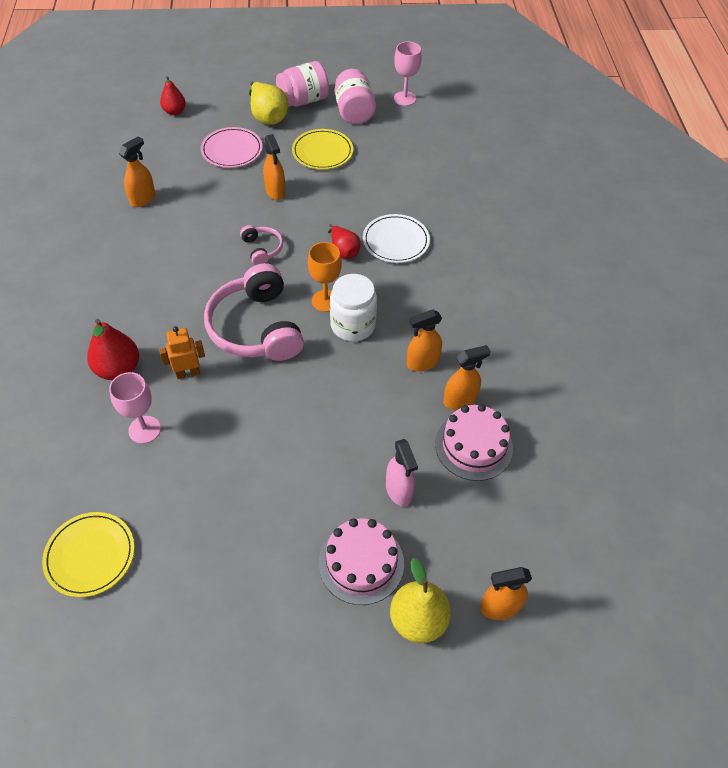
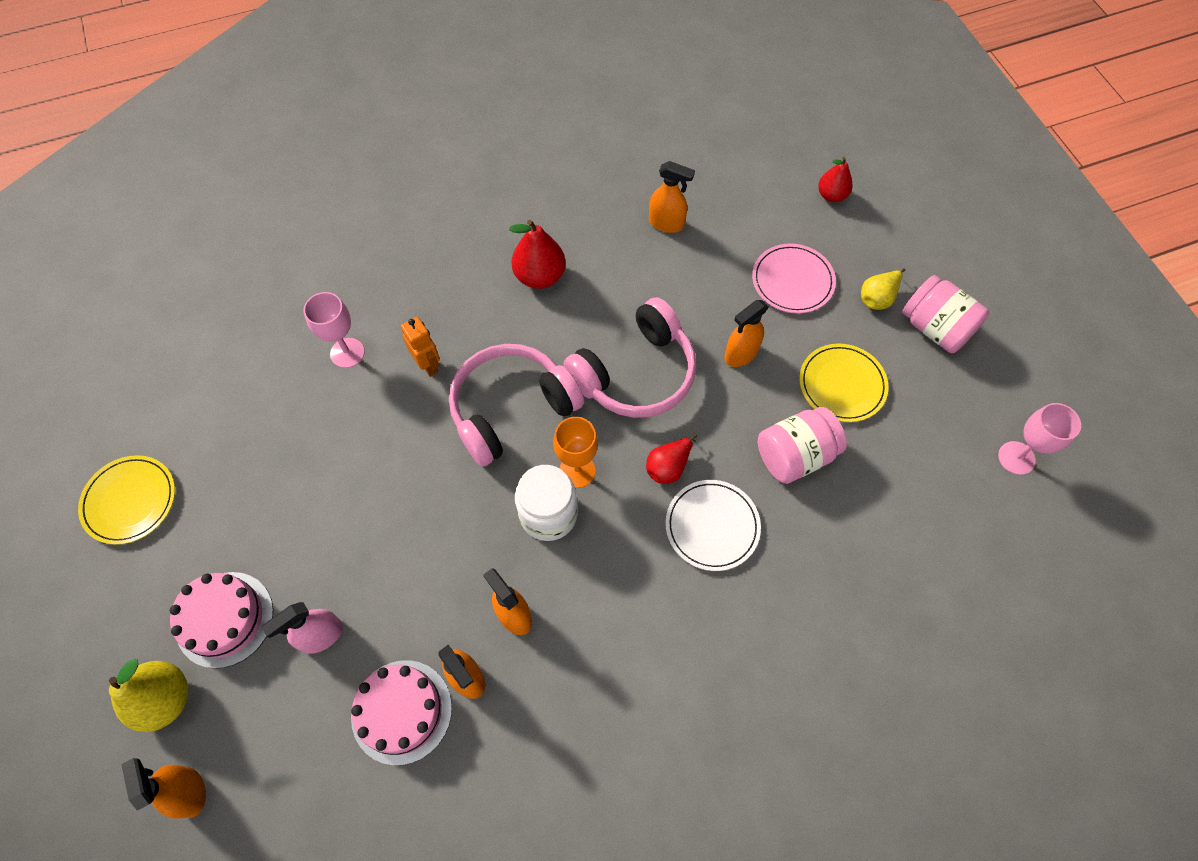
camera: 75 degrees right, 10 degrees up
yellow plate [42,512,135,597] -> yellow plate moved to [78,455,175,545]
red pear [87,319,139,380] -> red pear moved to [509,220,566,289]
pink headphones [240,225,283,265] -> pink headphones [563,297,696,418], size x2.13
yellow pear [249,82,289,125] -> yellow pear [861,268,905,310], size x0.65
pink jar [335,69,376,124] -> pink jar moved to [758,407,847,484]

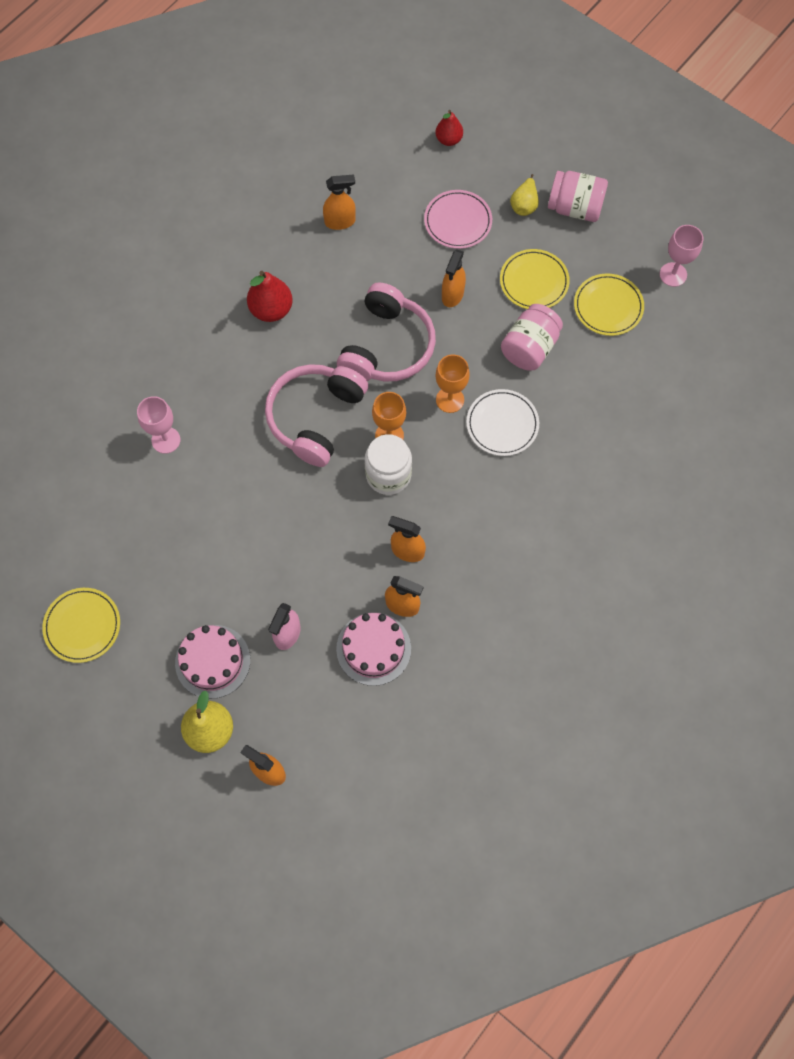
camera: 30 degrees left, 5 degrees up
orange robot [401,317,440,377] -> none
red pear [646,434,697,484] -> orange goblet [436,354,470,413]
none -> yellow plate [574,273,644,336]

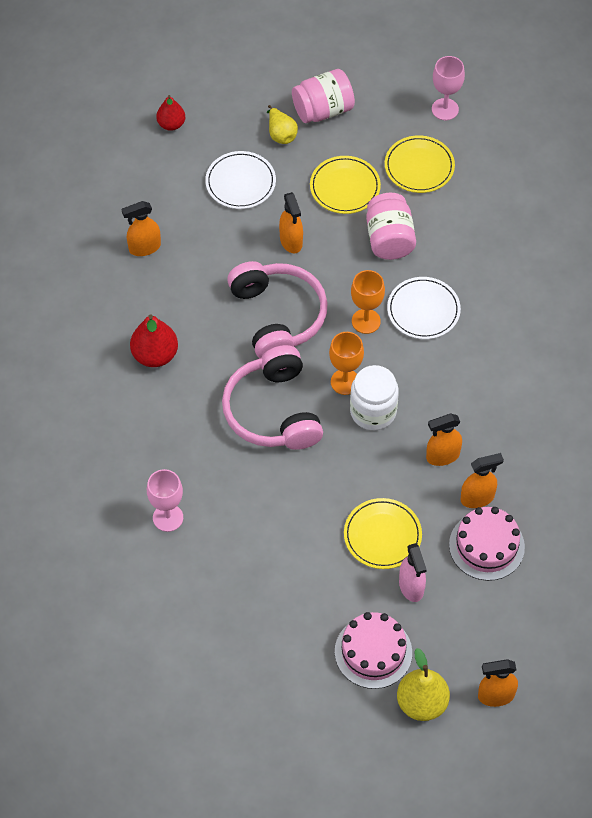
camera: 40 degrees left, 10 degrees down
yellow plate [42,588,120,663] -> yellow plate moved to [344,498,422,569]
orange spray bottle [323,174,356,230] -> orange spray bottle turned 150 degrees counterclockwise [121,201,161,256]
pink plate [424,190,492,249] -> white plate [205,151,276,209]

